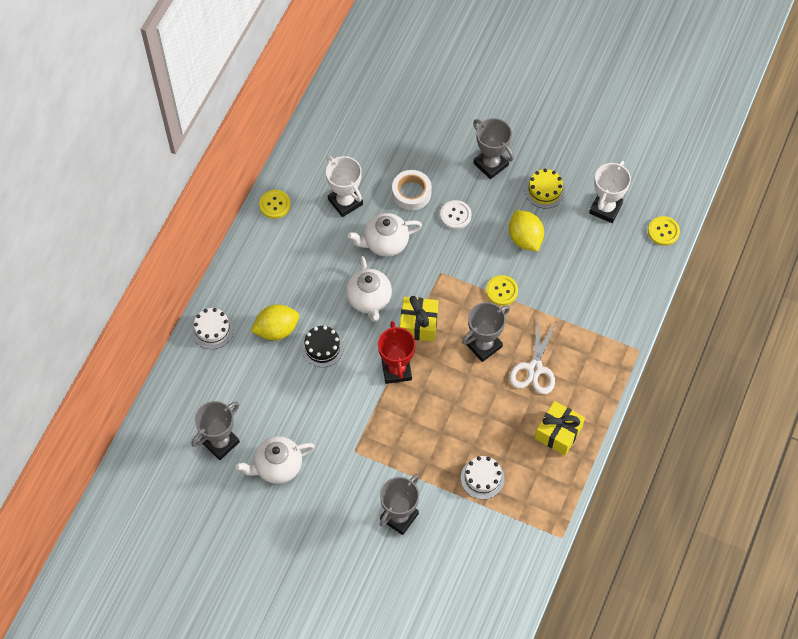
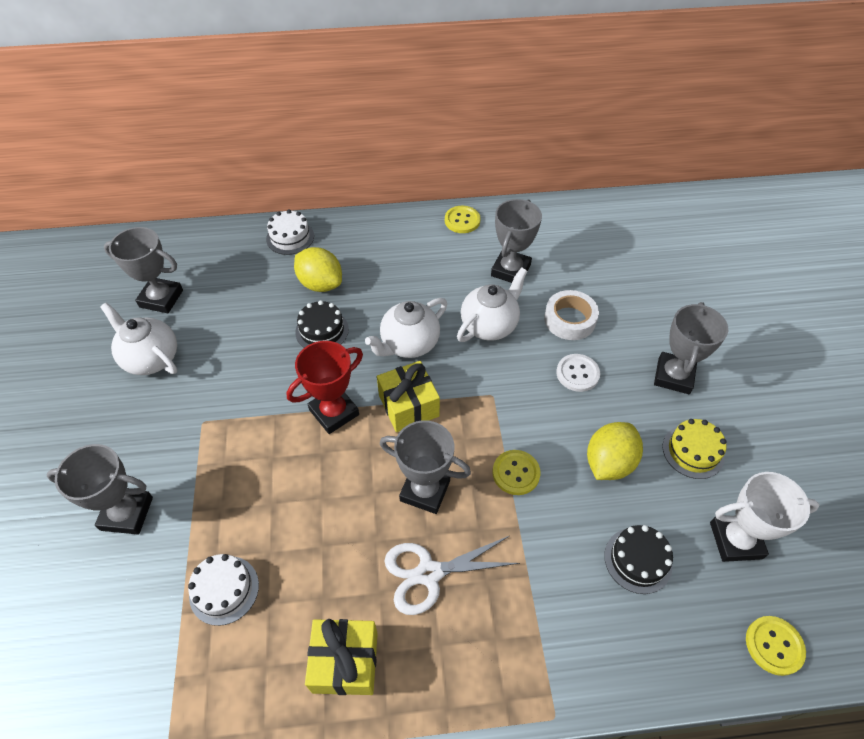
camera: 60 degrees right, 10 degrees down
white trophy [326,156,363,217] -> grey trophy [491,199,542,283]
white teapot [348,213,422,257] -> white teapot turned 90 degrees clockwise [457,268,528,342]
none -> black cake [604,525,673,594]

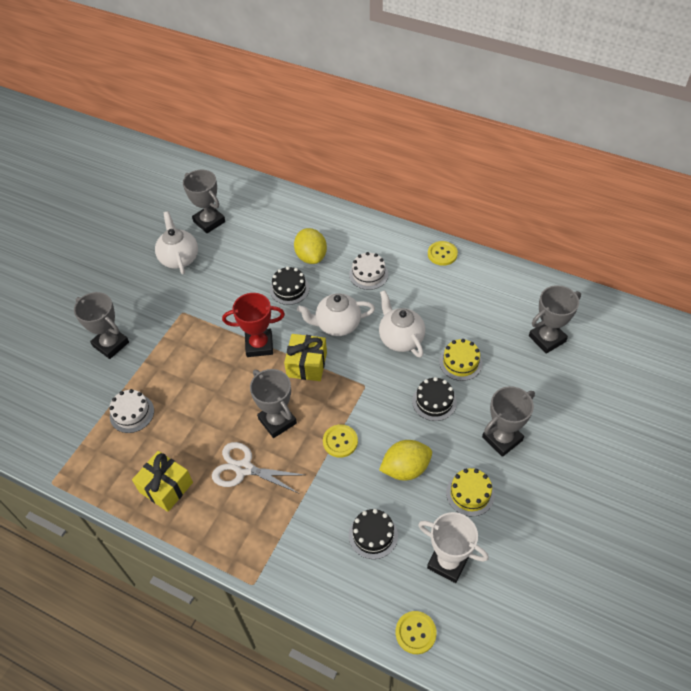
camera: 35 degrees right, 0 degrees up
white cake [266,209,314,255] -> white cake moved to [349,252,388,290]
white teapot [457,268,528,342] -> white teapot turned 105 degrees counterclockwise [379,290,425,358]
grey trophy [491,199,542,283] -> grey trophy moved to [529,285,581,354]
white tape [544,290,599,340] -> yellow cake [439,339,482,381]
white button [556,354,600,392] -> black cake [412,377,457,421]

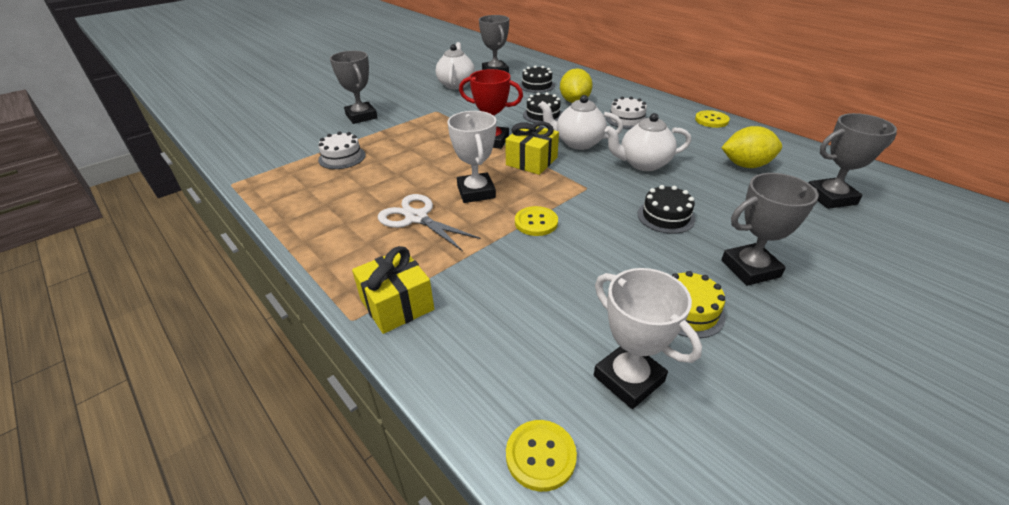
camera: 20 degrees right, 15 degrees down
yellow gift [132,451,193,512] -> yellow gift moved to [352,246,434,334]
grey trophy [250,369,297,438] -> white trophy [447,111,496,203]
black cake [349,509,398,559] -> black cake moved to [519,65,555,93]
white teapot [379,290,425,358] -> white teapot turned 90 degrees counterclockwise [604,113,691,171]
yellow lemon [379,440,432,480] -> yellow lemon moved to [721,126,782,168]
yellow cake [439,339,482,381] -> none

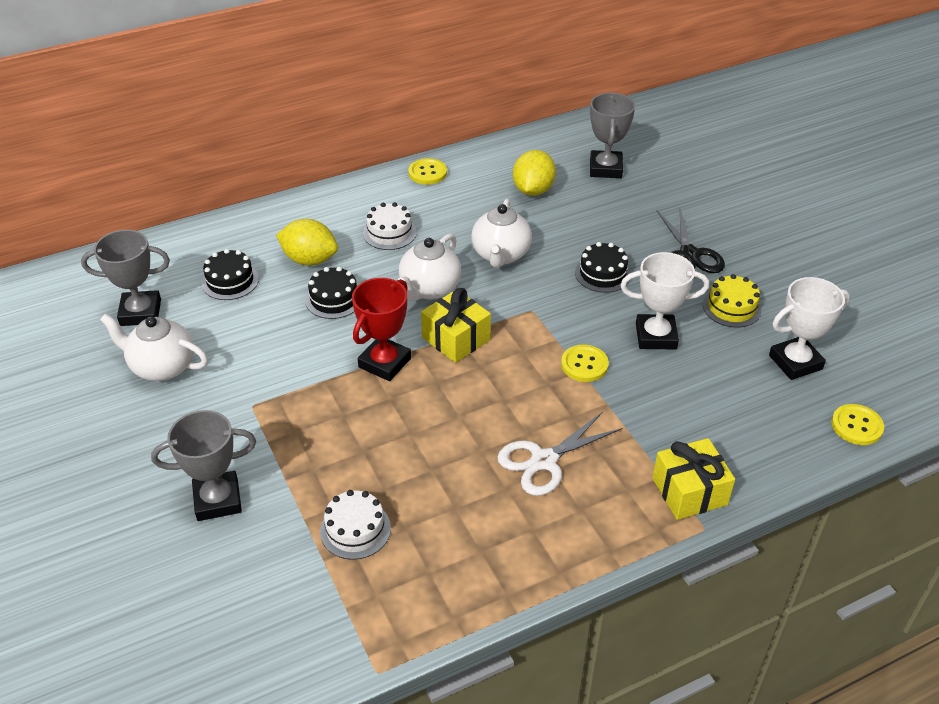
camera: 75 degrees left, 5 degrees up
white trophy [447,111,496,203] -> white trophy moved to [620,252,709,349]
grey trophy [721,173,819,286] -> black scissors [657,208,725,273]

